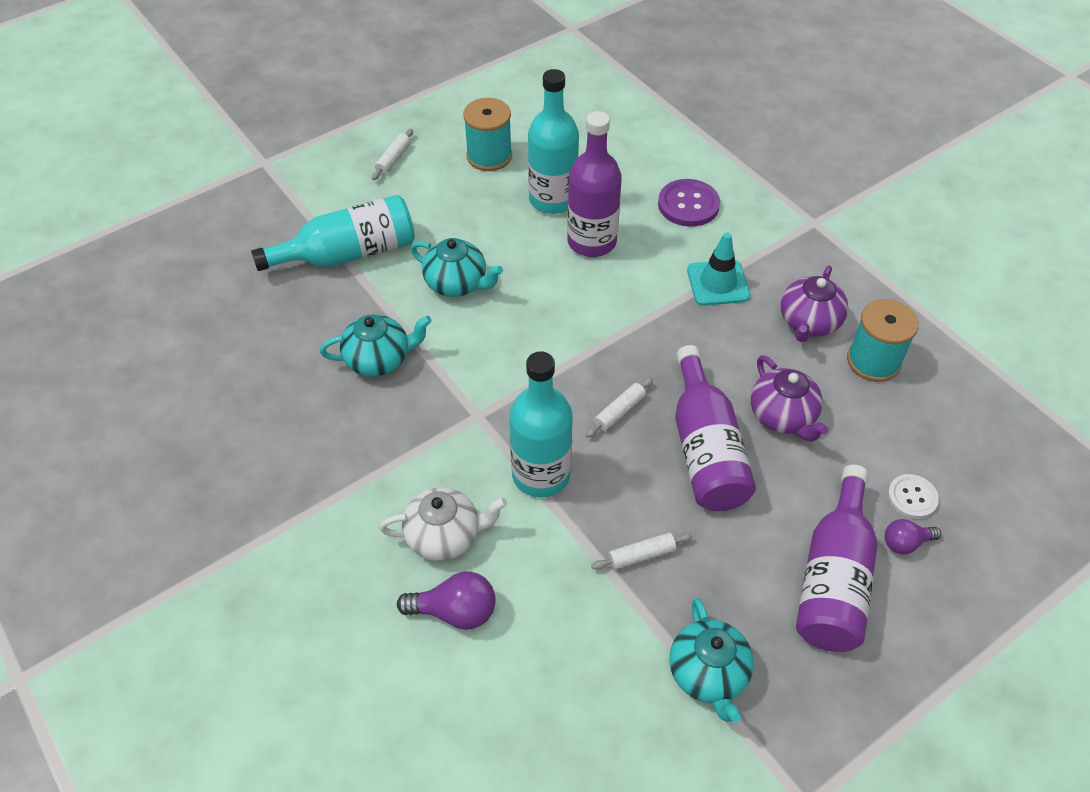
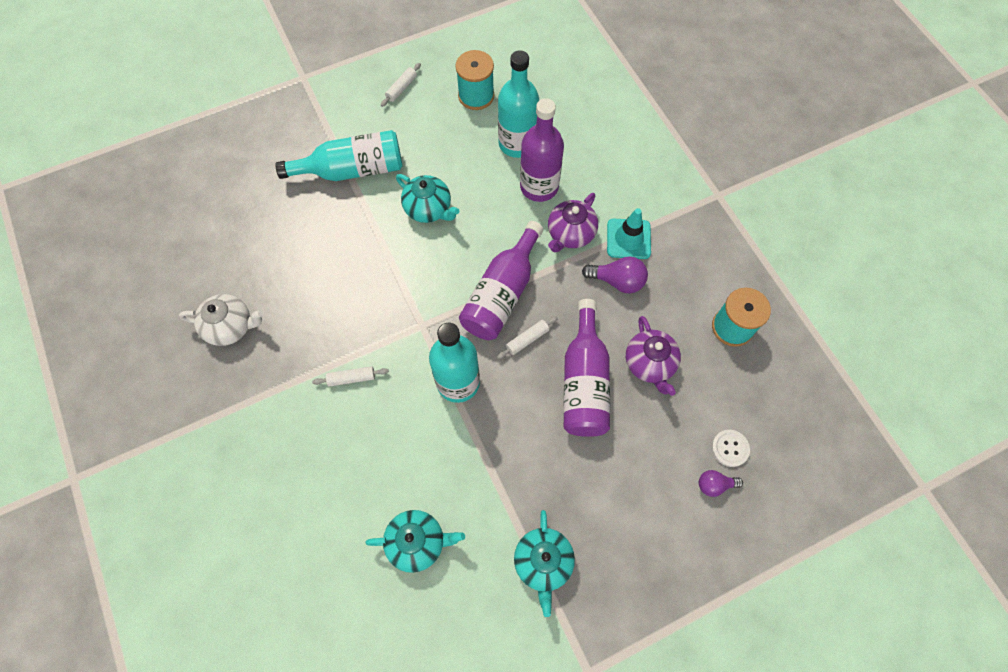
camera: 10 degrees right, 15 degrees up
turquoise teapot [320,314,431,377] -> turquoise teapot moved to [365,510,465,573]
white teapot [379,487,507,561] -> white teapot moved to [179,294,263,346]
purple light bulb [397,572,496,630] -> purple light bulb moved to [582,257,648,293]
white rolling pin [591,532,693,570] -> white rolling pin moved to [312,366,389,387]
purple button [658,179,720,227] -> none
purple teapot [781,266,848,342] -> purple teapot moved to [548,193,598,252]
purple bottle [796,465,877,652] -> purple bottle moved to [459,221,544,340]

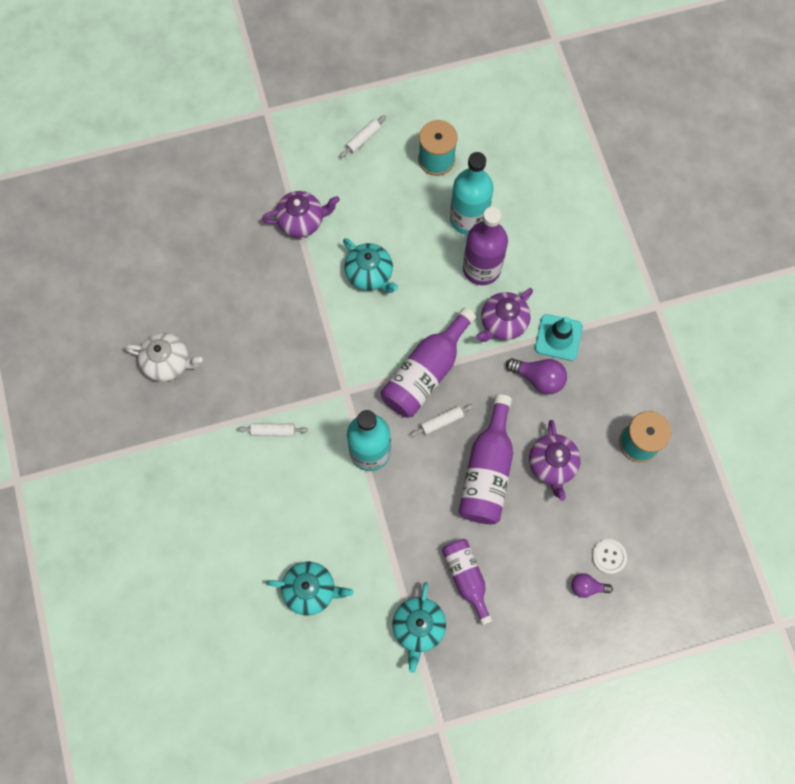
camera: 10 degrees right, 5 degrees up
turquoise bottle [275,130,402,181] -> purple teapot [262,191,340,238]
none -> purple bottle [442,539,492,625]

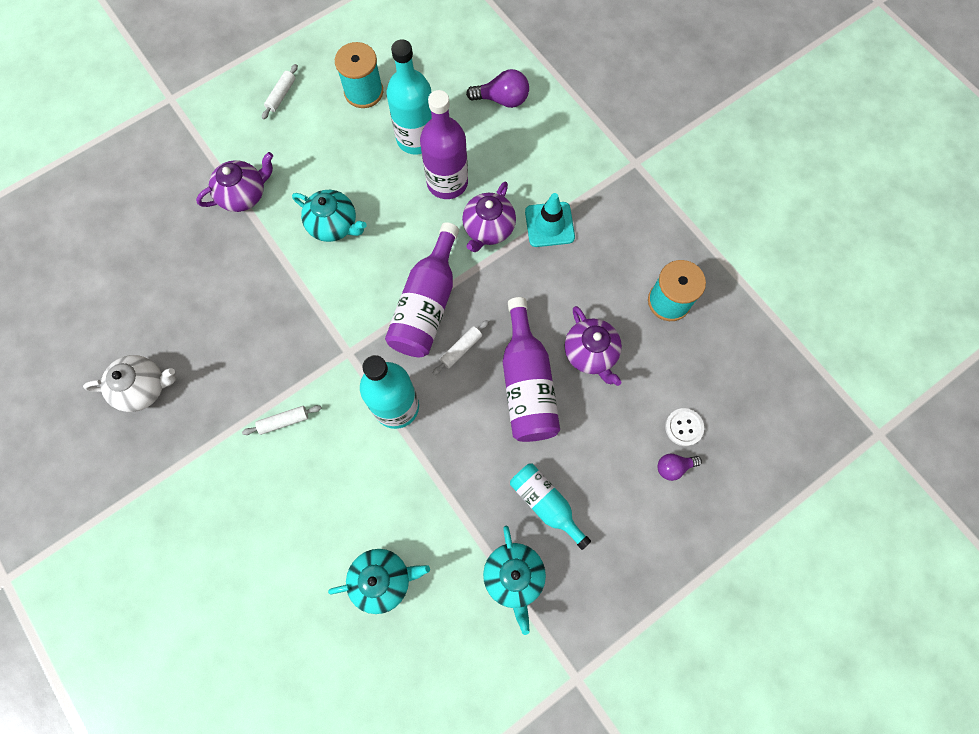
camera: 20 degrees left, 0 degrees up
purple bottle [442,539,492,625] -> turquoise bottle [510,463,591,550]
purple light bulb [506,358,567,394] -> purple light bulb moved to [466,69,529,108]

